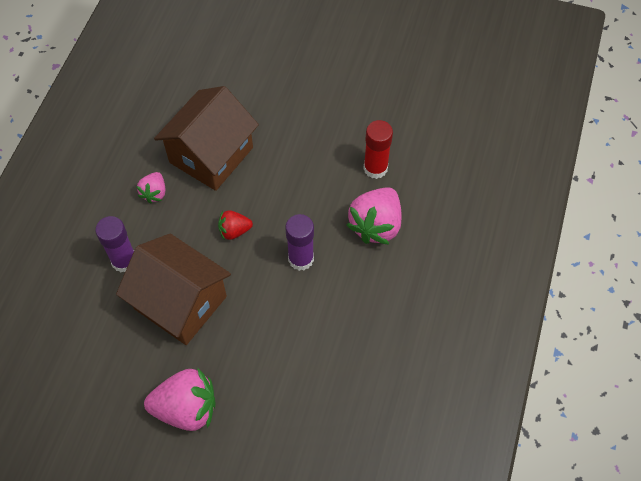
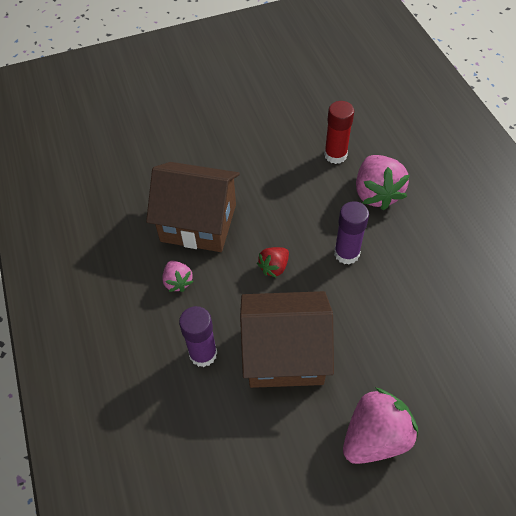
camera: 35 degrees left, 5 degrees down
brown house [154,86,259,191] -> brown house turned 75 degrees counterclockwise [146,162,240,252]

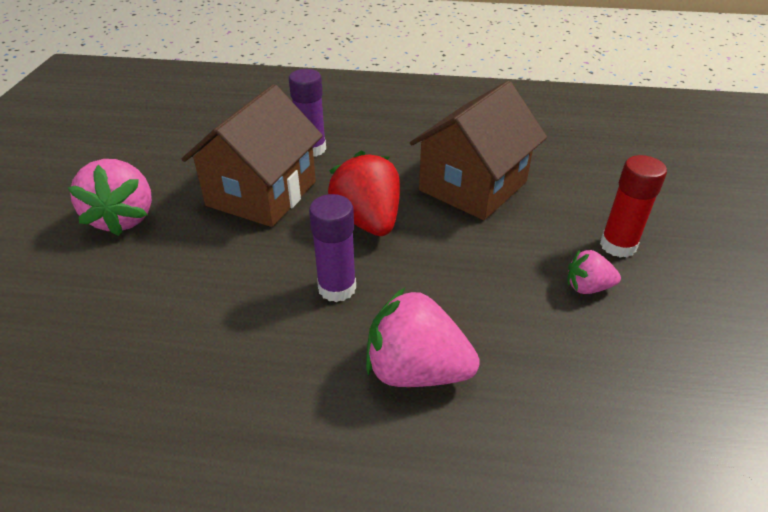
camera: 115 degrees right, 15 degrees down
pink strawberry [162,261,193,292] -> pink strawberry moved to [567,249,621,294]
red strawberry [257,247,289,278] -> red strawberry [328,151,400,236], size x1.85
red glue stick [324,101,354,164] -> red glue stick moved to [600,155,667,258]

